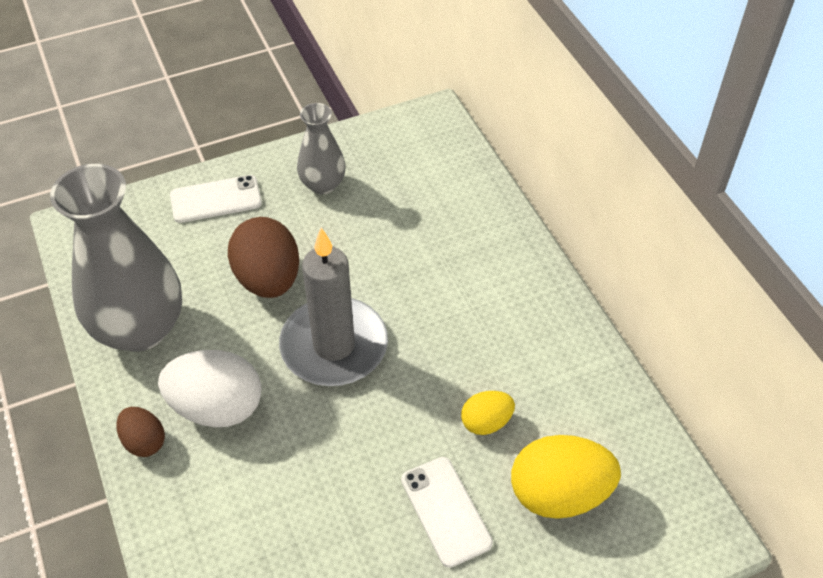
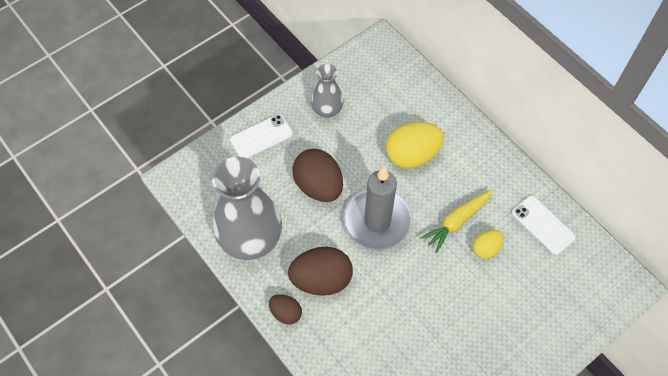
camera: 15 degrees left, 10 degrees up
white egg [158,350,262,428] -> brown egg [288,247,353,296]
white phone [401,457,493,568] -> white phone moved to [512,195,576,255]
yellow egg [511,435,621,519] -> yellow egg moved to [386,122,444,168]
none -> yellow carrot [420,189,493,253]

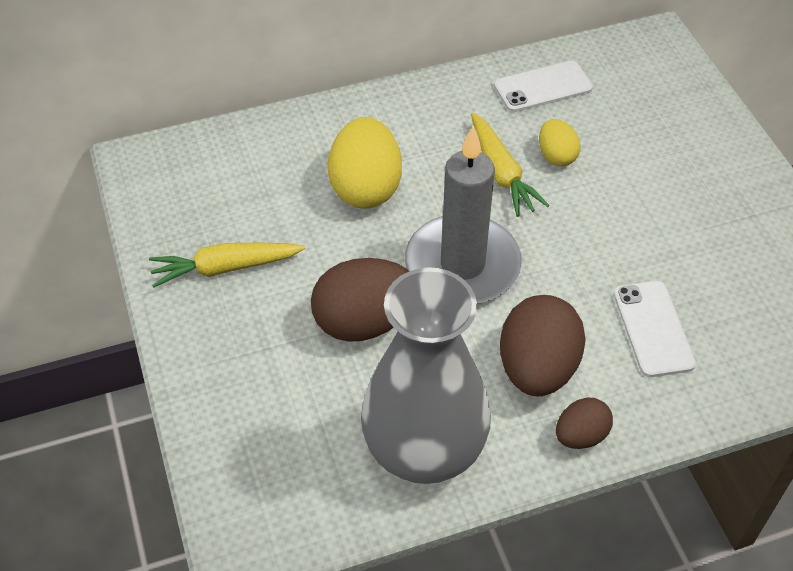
camera: 70 degrees left, 10 degrees down
white phone [230,114,293,159] -> white phone moved to [613,281,696,377]
grey vase [311,64,344,118] -> yellow carrot [149,243,305,288]

